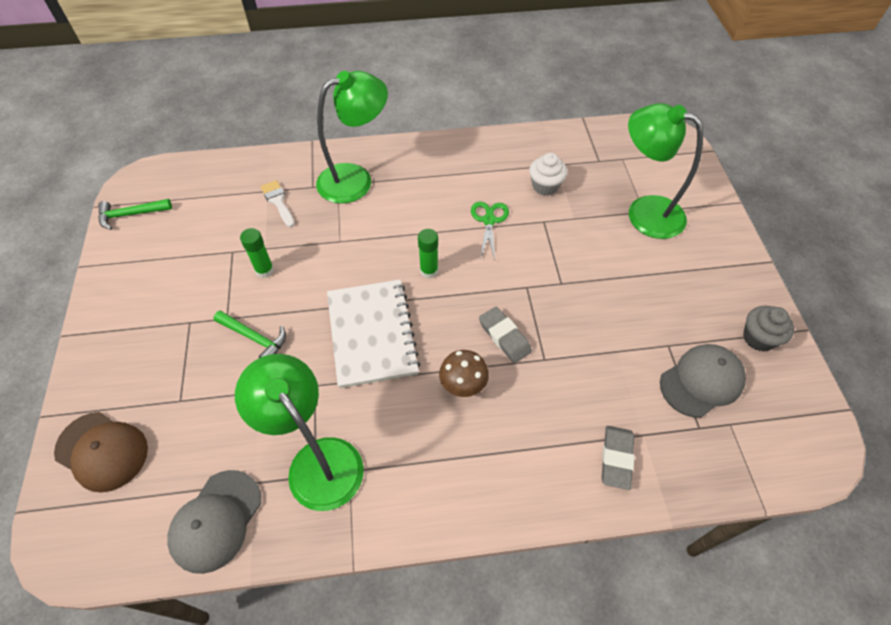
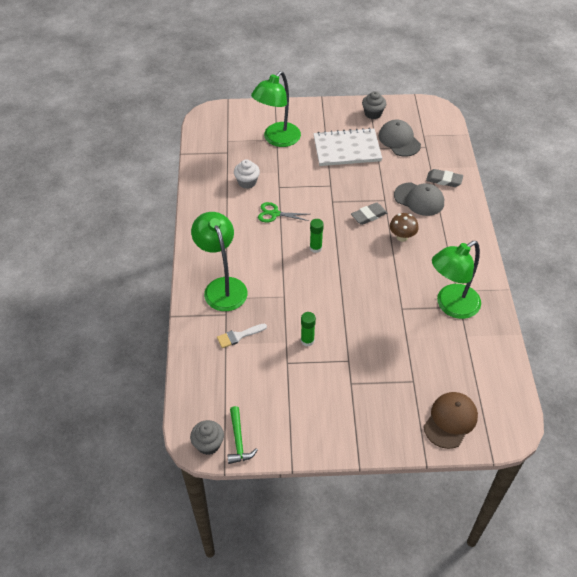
camera: 85 degrees left, 5 degrees down
grey cap [167,470,261,574] -> grey cap moved to [394,182,444,216]
green hammer [213,311,286,358] -> none
white notebook [327,279,421,388] -> white notebook moved to [313,128,382,166]
none -> grey cupcake [190,420,224,455]

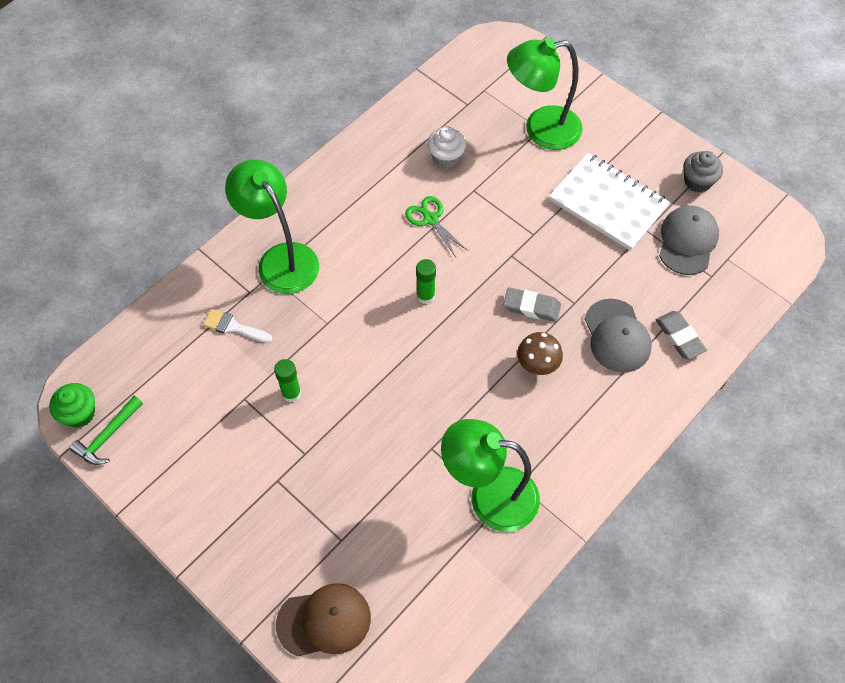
camera: 45 degrees right, 10 degrees up
grey cupcake [190,420,224,455] -> green cupcake [49,383,95,428]
green lamp [191,212,248,311] -> green lamp turned 60 degrees counterclockwise [225,159,319,294]

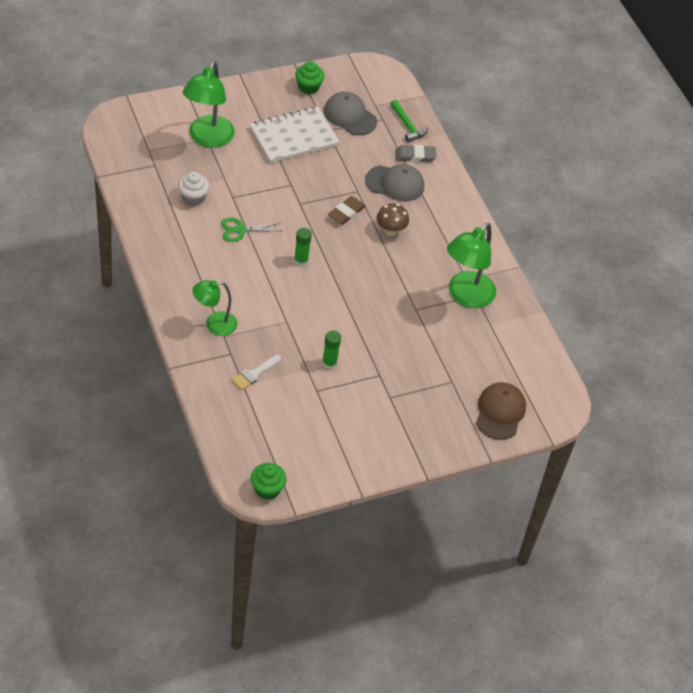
camera: 70 degrees left, 10 degrees down
green hammer [70,396,143,465] -> green hammer moved to [390,100,428,142]
green lamp [225,159,319,294] -> green lamp [193,280,237,336], size x0.62
grey eraser [503,287,561,322] -> brown eraser [328,196,366,225]
grey cupcake [683,151,723,193] -> green cupcake [295,61,325,95]

